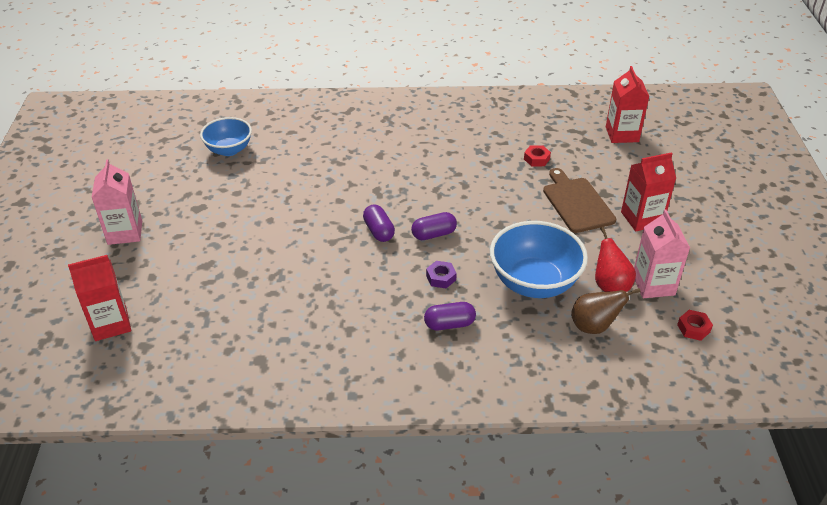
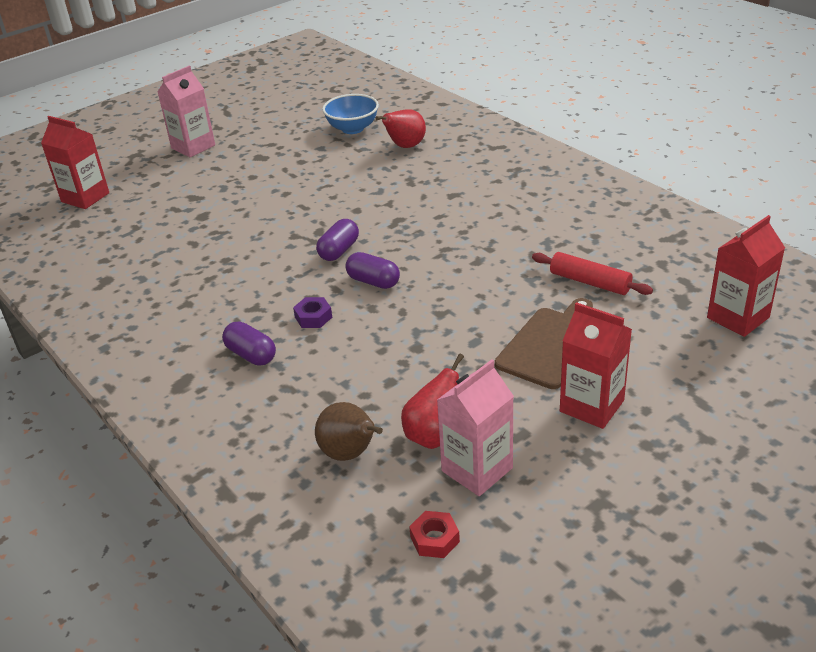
camera: 55 degrees right, 5 degrees down
blue bowl [490,221,588,298] -> none
red nut [524,145,551,166] -> red rolling pin [532,252,653,295]
none -> red pear [375,109,426,148]

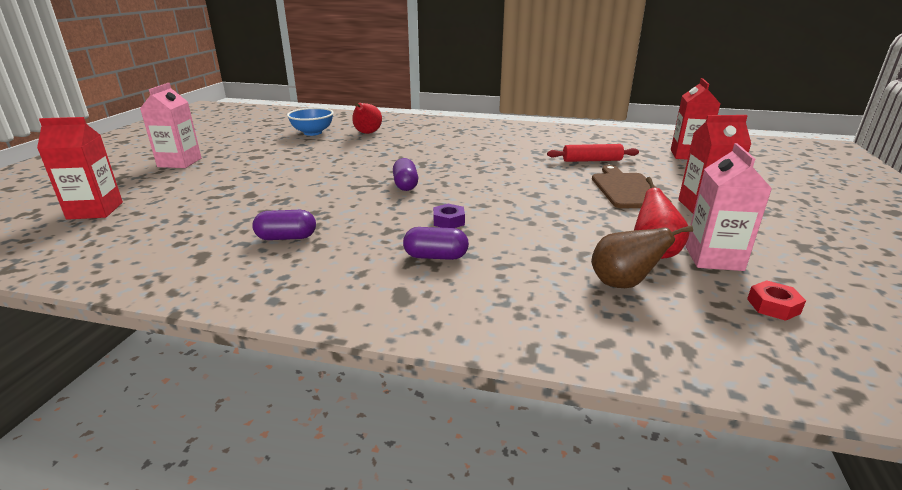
camera: 40 degrees left, 10 degrees down
purple capsule [346,252,400,289] -> purple capsule moved to [252,210,316,240]

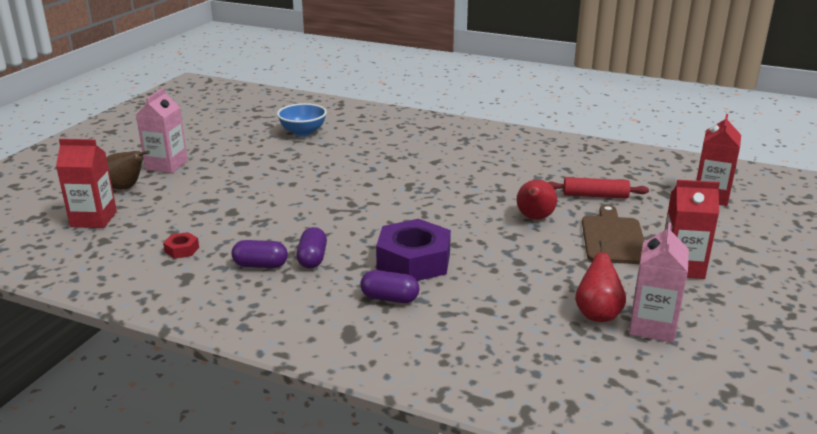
camera: 10 degrees right, 0 degrees up
red pear [352,103,382,134] -> red pear moved to [517,180,557,220]
purple capsule [393,158,418,191] -> purple capsule moved to [297,227,327,269]
purple nut [433,204,465,228] -> purple nut [376,219,451,281], size x2.32
brown pear [591,225,693,288] -> brown pear moved to [106,150,150,190]
red nut [747,280,806,321] -> red nut moved to [163,232,199,259]

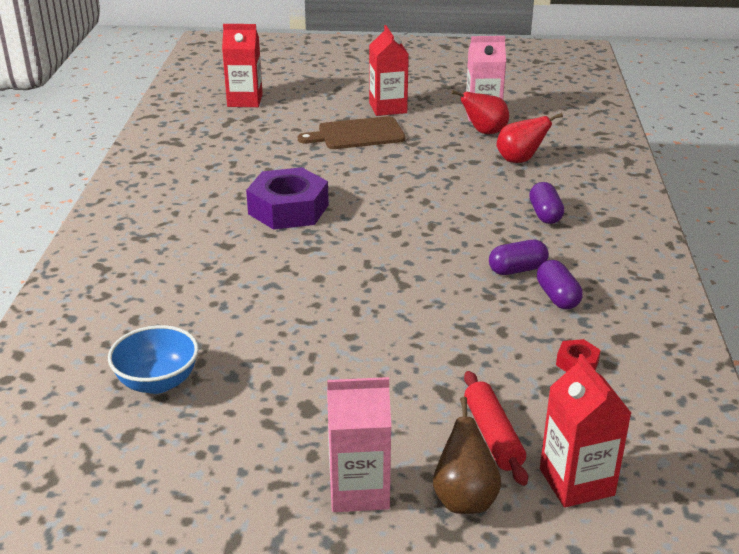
camera: 110 degrees left, 5 degrees up
purple nut [376,219,451,281] -> purple nut moved to [246,167,329,230]
red pear [517,180,557,220] -> red pear moved to [497,113,563,163]
red rolling pin [547,177,649,199] -> red rolling pin moved to [464,371,528,486]

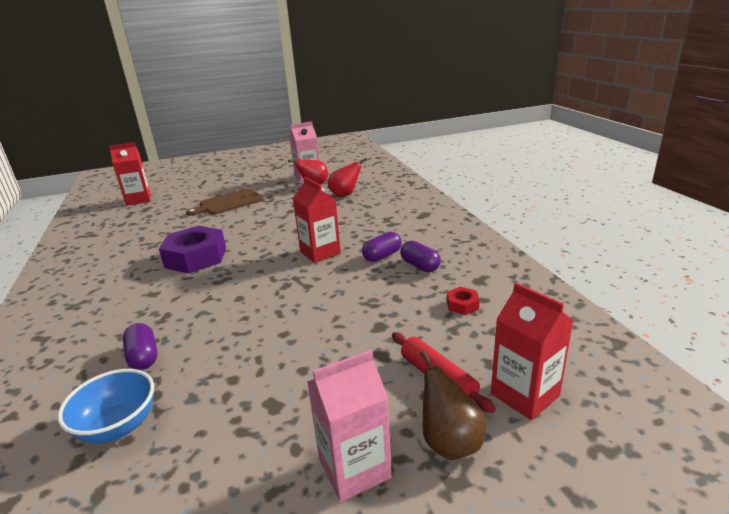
camera: 20 degrees left, 5 degrees down
red carton [369,25,409,116] -> red carton moved to [293,177,341,263]
purple capsule [529,182,564,224] -> purple capsule moved to [123,323,157,370]

